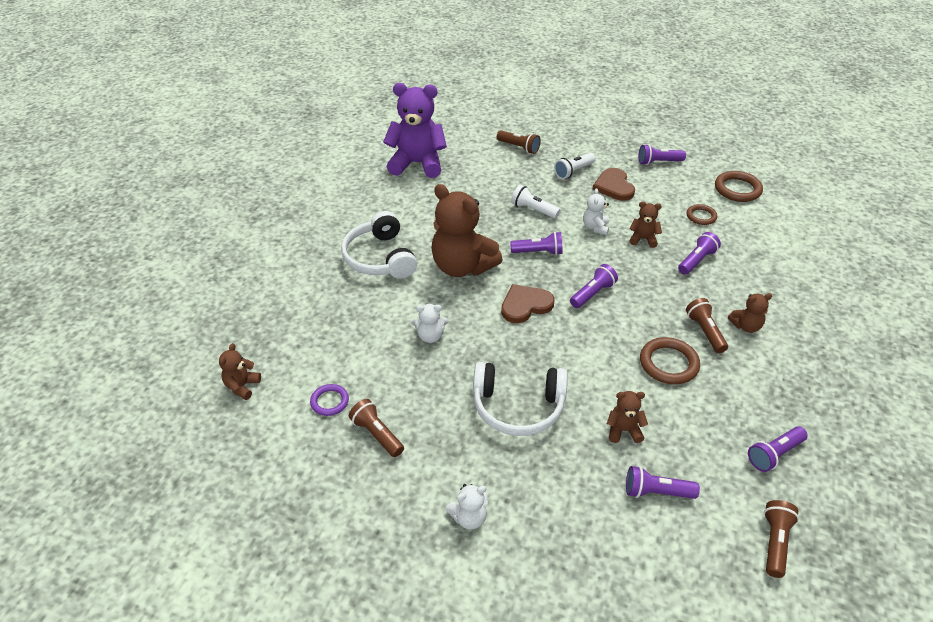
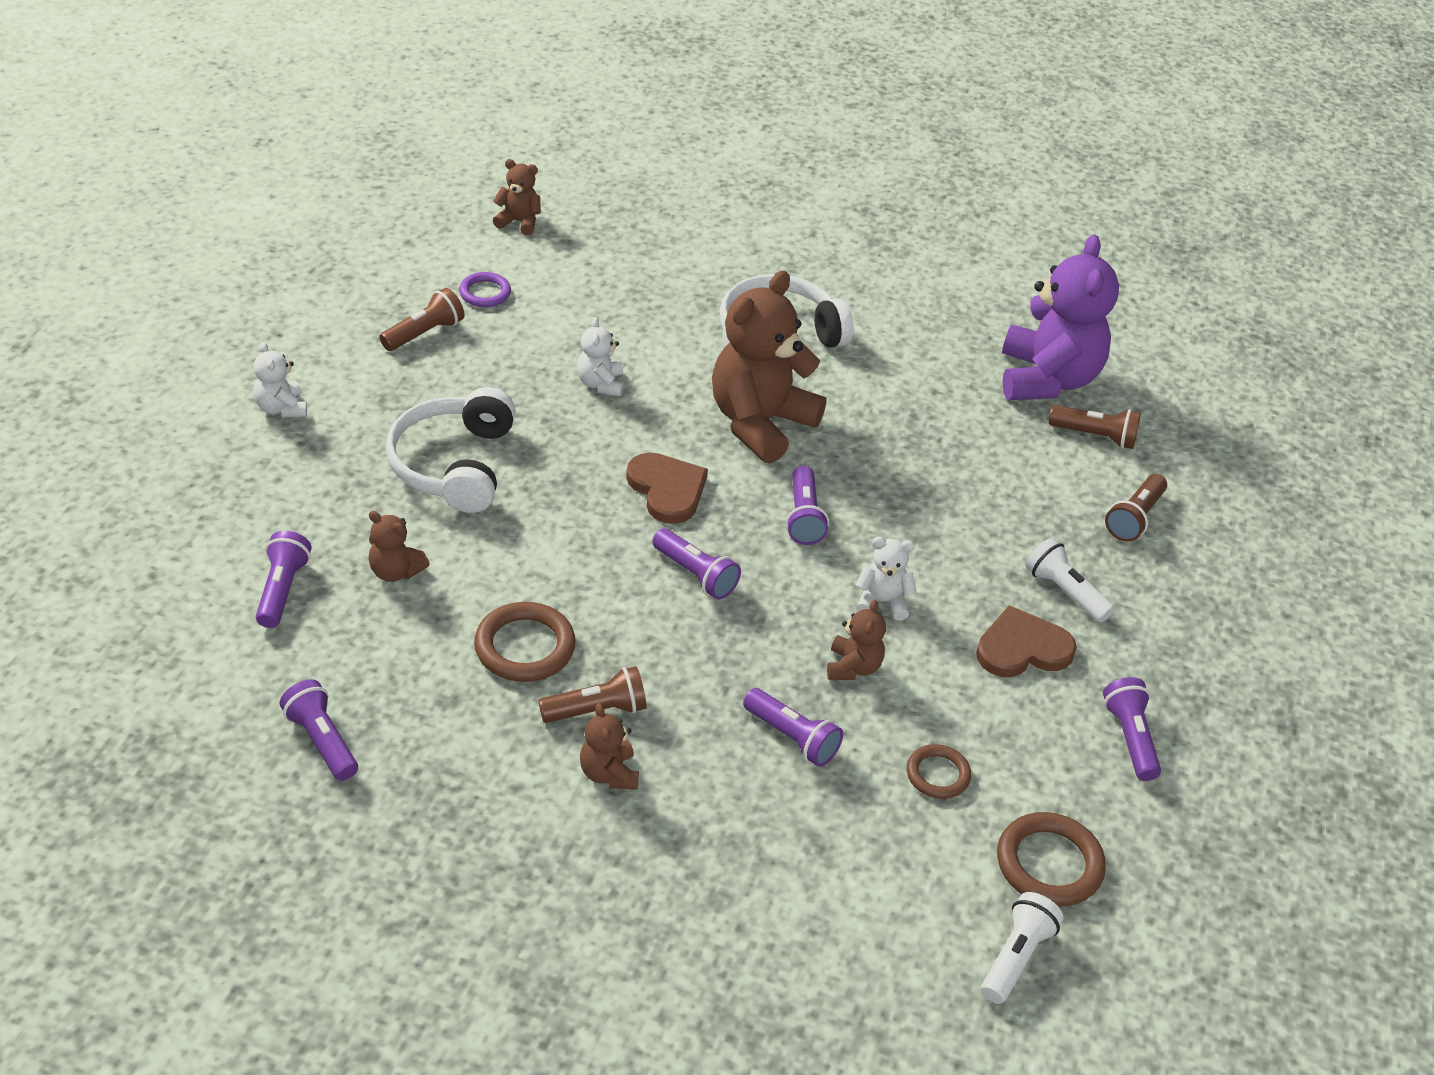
camera: 85 degrees right, 0 degrees up
white flashlight [511,185,560,219] -> white flashlight moved to [981,892,1064,1004]
brown teddy bear [607,391,648,443] -> brown teddy bear turned 120 degrees clockwise [368,511,429,582]
brown flashlight [764,500,799,578] -> brown flashlight moved to [1049,405,1141,449]

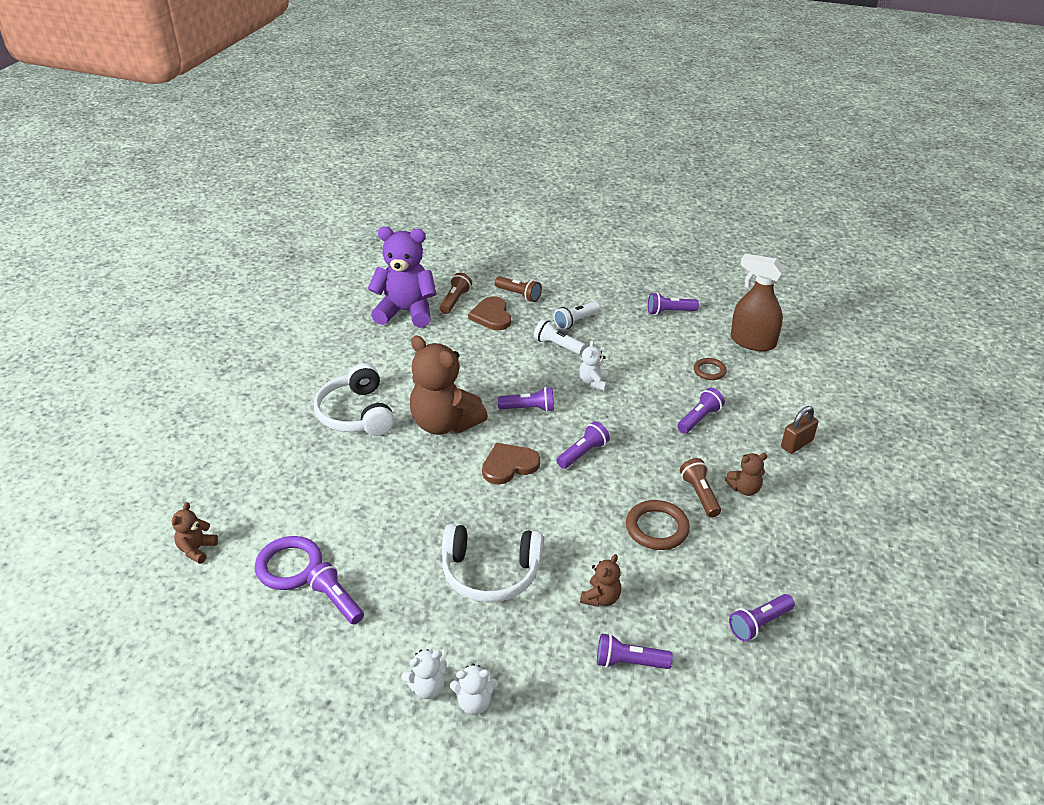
camera: 85 degrees left, 5 degrees down
brown flashlight [379,288,465,351] -> purple flashlight [307,562,364,624]
purple ring [459,272,511,307] -> purple ring [255,536,322,590], size x1.61
white teddy bear [577,317,624,397] -> white teddy bear moved to [450,664,498,715]
brown teddy bear [827,599,886,680] -> none
brown heart [976,605,1077,677] -> brown heart moved to [468,296,511,330]
white flashlight [981,892,1064,1004] -> white flashlight moved to [534,319,585,354]
brown ring [997,812,1106,906] -> brown spray bottle [731,254,784,351]
none -> brown padlock [781,406,818,454]

